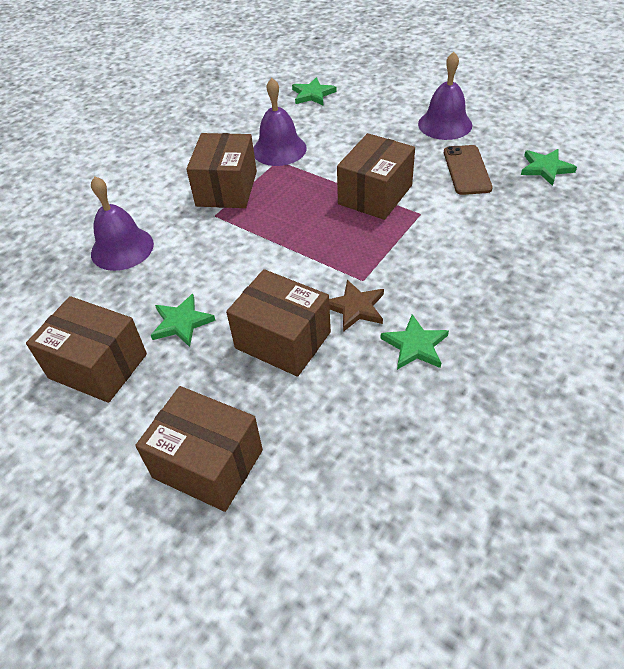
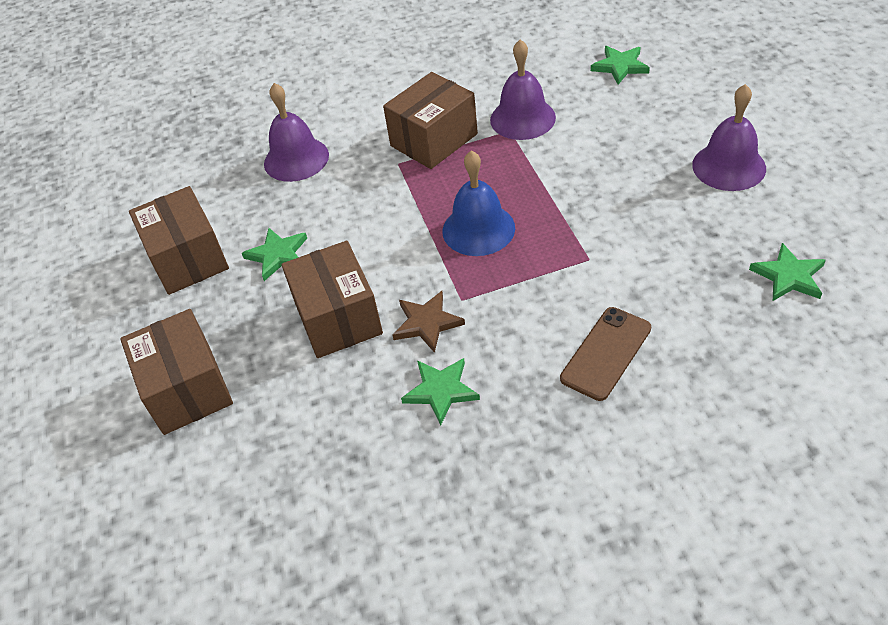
camera: 40 degrees right, 0 degrees up
brown box [337,133,415,220] -> none
brown phone [444,145,493,195] -> brown phone moved to [560,307,651,401]
none -> blue bell [442,151,515,256]

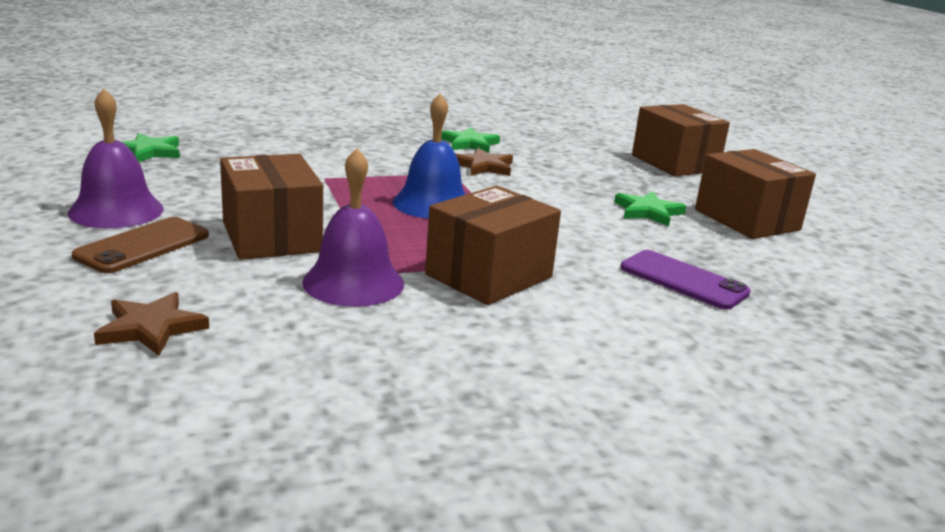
camera: 170 degrees right, 25 degrees down
purple bell [264,83,329,182] -> purple phone [620,250,751,310]
brown box [282,241,383,358] -> brown box moved to [220,154,323,260]
brown phone [560,307,651,401] -> brown phone moved to [72,217,209,273]
green star [591,46,650,85] -> brown star [94,292,209,356]

